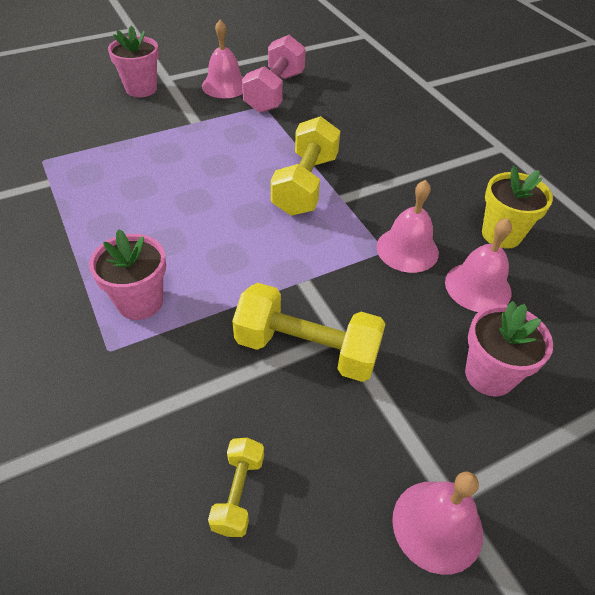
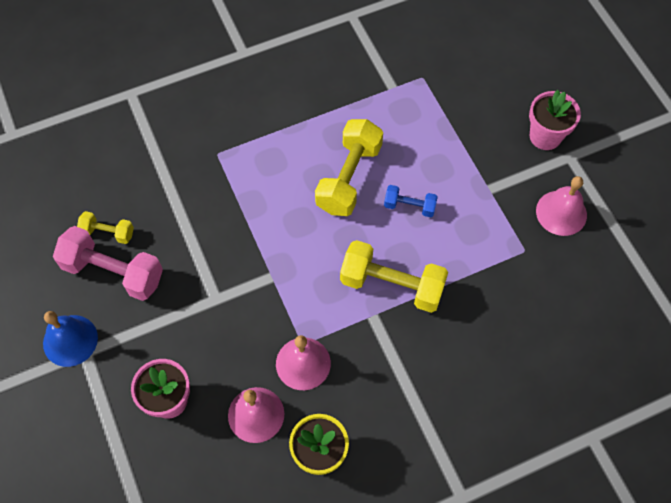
camera: 95 degrees right, 15 degrees up
pink flower pot [89,229,166,320] -> none
yellow dumbbell [232,283,386,382] -> yellow dumbbell moved to [315,119,383,216]
pink dumbbell [242,35,306,113] -> pink dumbbell moved to [53,226,163,301]
pink bell [392,472,483,575] -> blue bell [43,311,98,367]
none -> blue dumbbell [384,185,438,217]

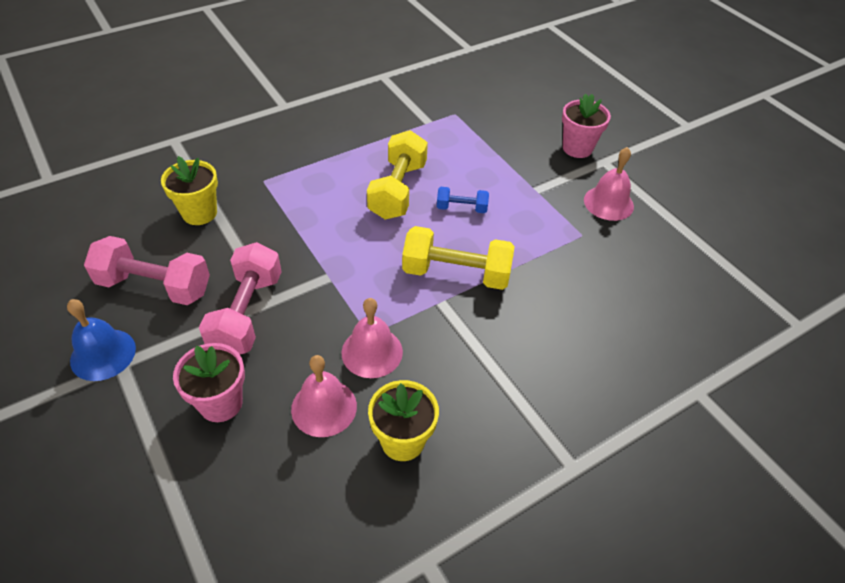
camera: 10 degrees left, 15 degrees down
yellow dumbbell [77,211,134,244] -> none
none -> yellow flower pot [161,156,218,225]
none -> pink dumbbell [199,242,282,354]

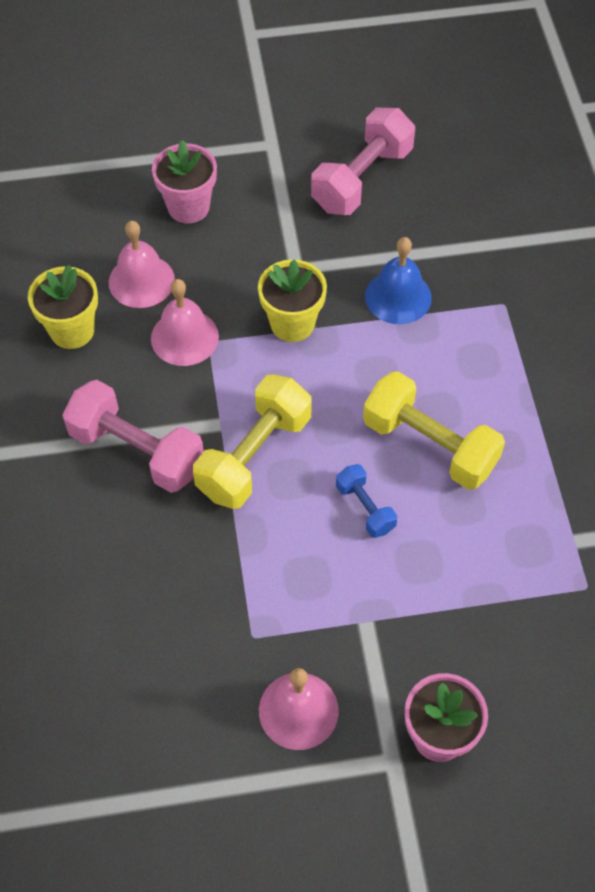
camera: 115 degrees right, 10 degrees up
blue bell [67,299,136,381] -> blue bell moved to [365,237,432,324]
yellow flower pot [161,156,218,225] -> yellow flower pot moved to [258,259,327,342]
pink dumbbell [199,242,282,354] -> pink dumbbell moved to [62,380,204,493]
blue dumbbell [437,187,489,213] -> blue dumbbell turned 60 degrees counterclockwise [336,464,397,538]

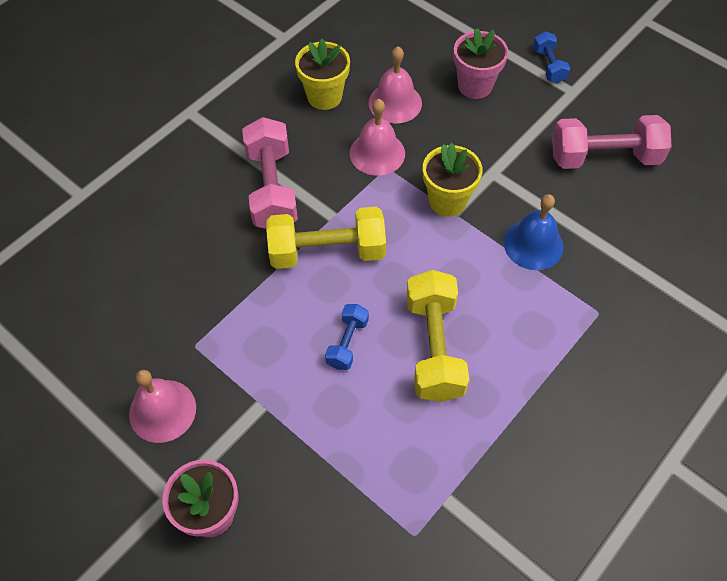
camera: 50 degrees right, 0 degrees up
none -> blue dumbbell [533,31,570,83]

